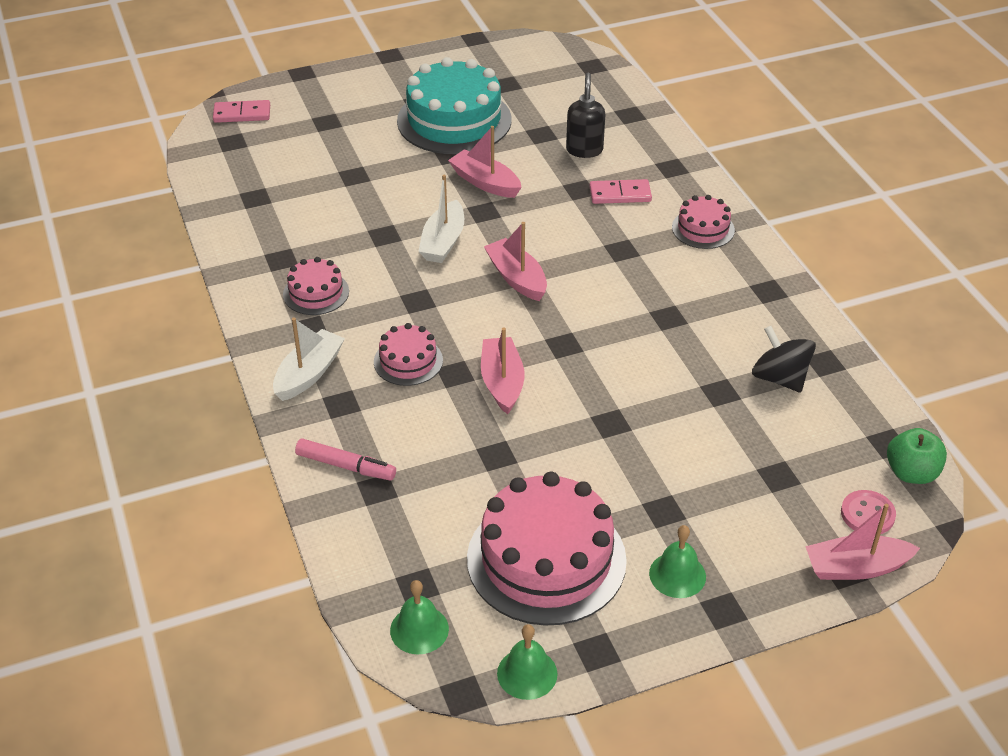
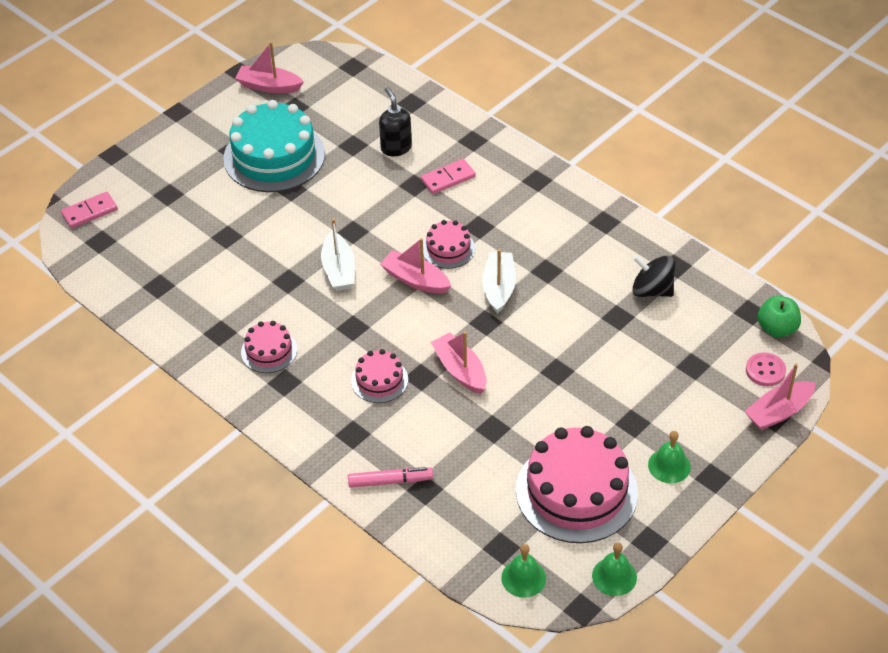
camera: 25 degrees left, 5 degrees up
white boat [273,318,345,401] -> white boat moved to [482,249,516,314]
pink boat [448,126,522,198] -> pink boat moved to [235,42,304,93]
pink cake [672,195,735,249] -> pink cake moved to [423,220,475,269]

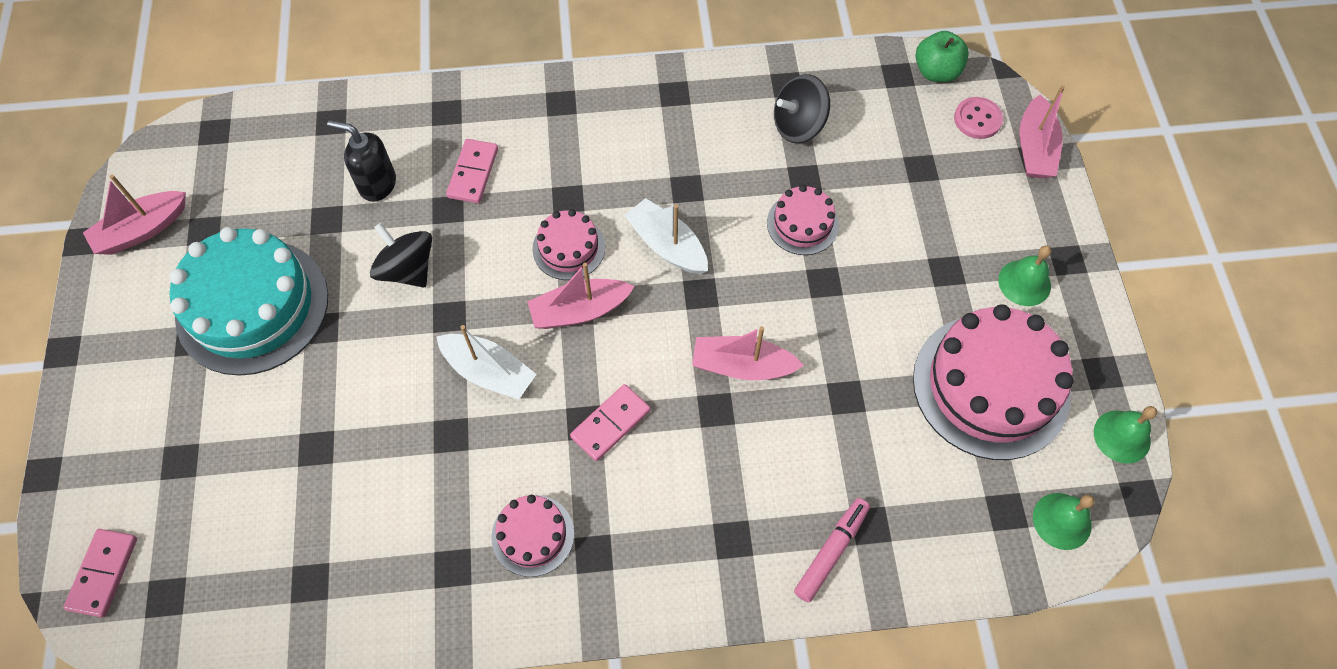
camera: 50 degrees left, 15 degrees up
pink cake [351,349,408,403] -> pink cake moved to [767,185,839,255]
none -> black spinning top [370,223,432,287]
none -> pink domino [570,384,651,461]

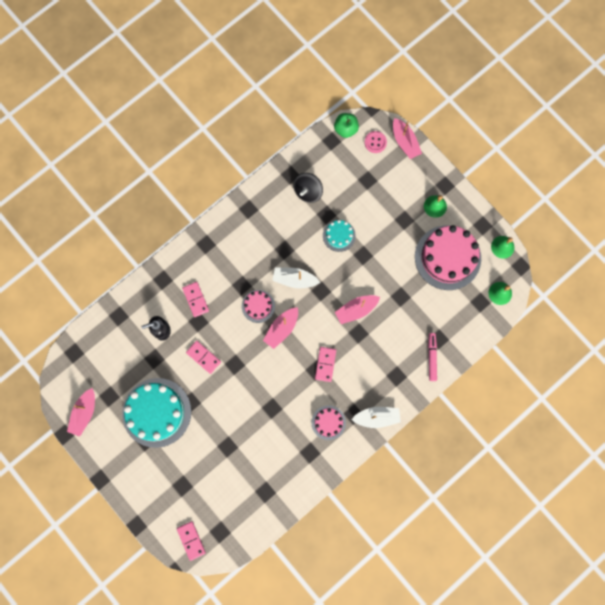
camera: 35 degrees left, 15 degrees up
black spinning top [370,223,432,287] -> pink domino [186,341,221,374]
white boat [436,325,536,400] -> white boat moved to [351,407,401,428]
pink cake [767,185,839,255] -> turquoise cake [323,220,356,252]

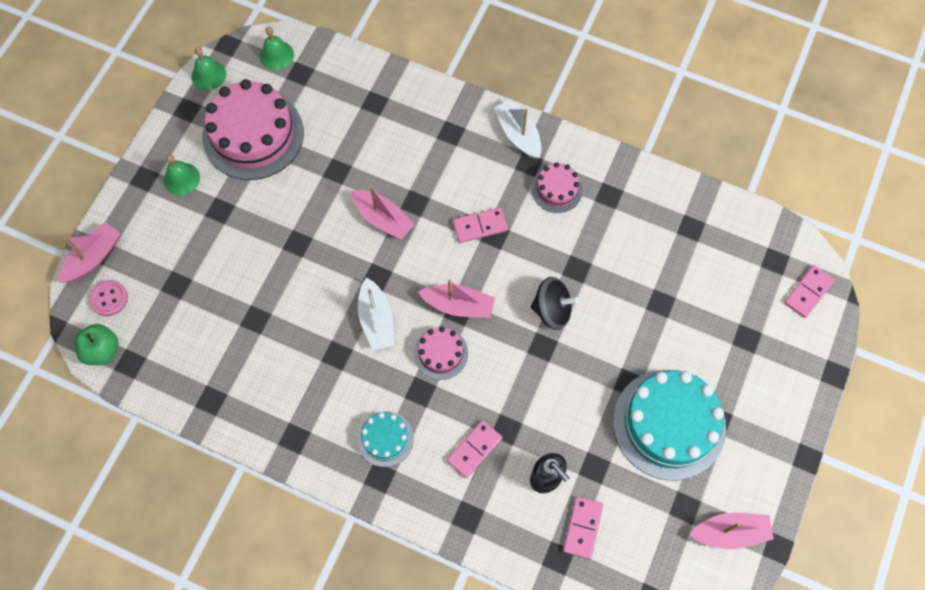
camera: 115 degrees left, 10 degrees down
pink domino [186,341,221,374] -> pink domino moved to [563,496,603,559]
black spinning top [293,173,323,203] -> black spinning top moved to [531,277,579,330]
turquoise cake [323,220,356,252] -> turquoise cake moved to [357,411,414,467]
pink marker [428,333,437,381] -> none

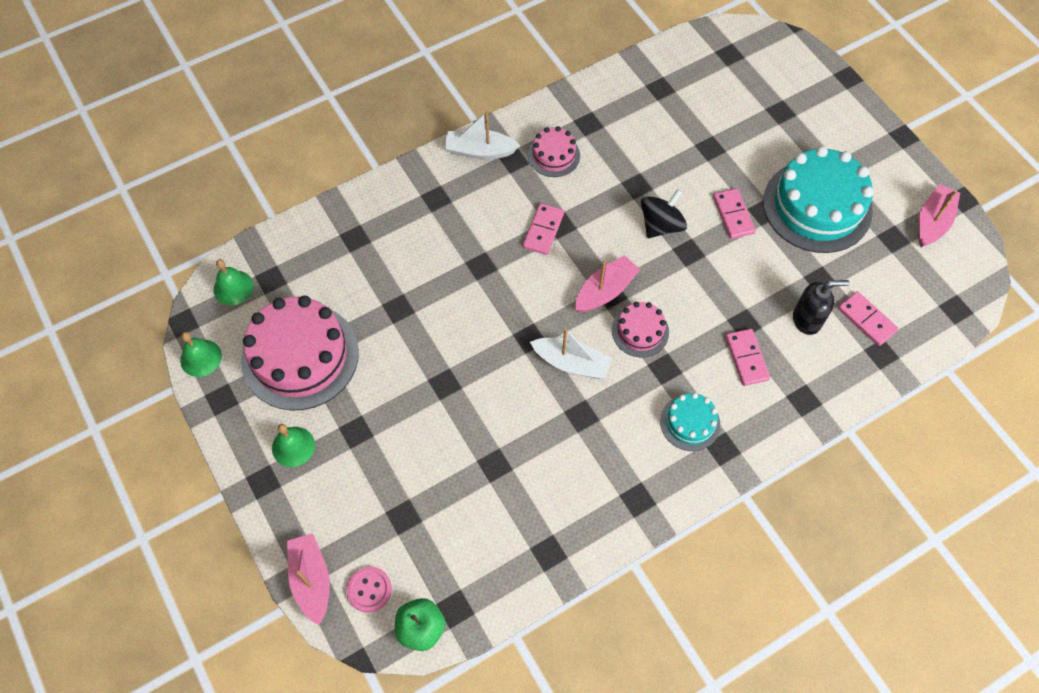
camera: 55 degrees left, 5 degrees down
pink boat [351,186,415,240] -> none
pink domino [784,265,835,318] -> pink domino moved to [713,188,756,239]

